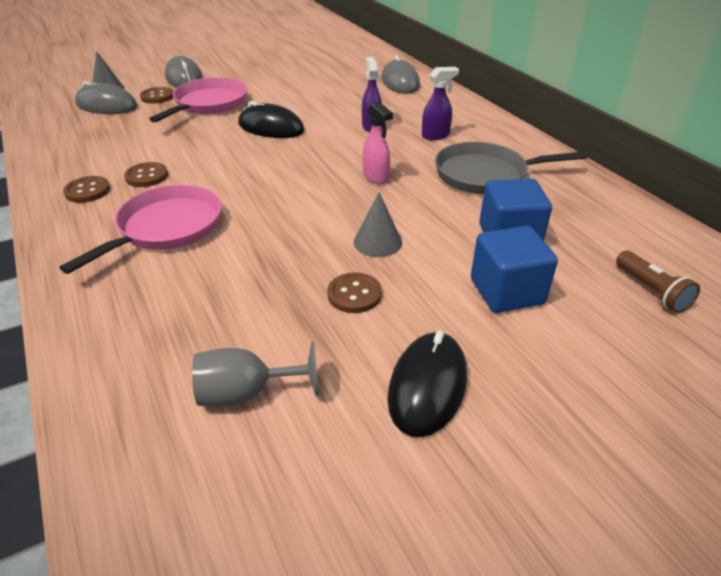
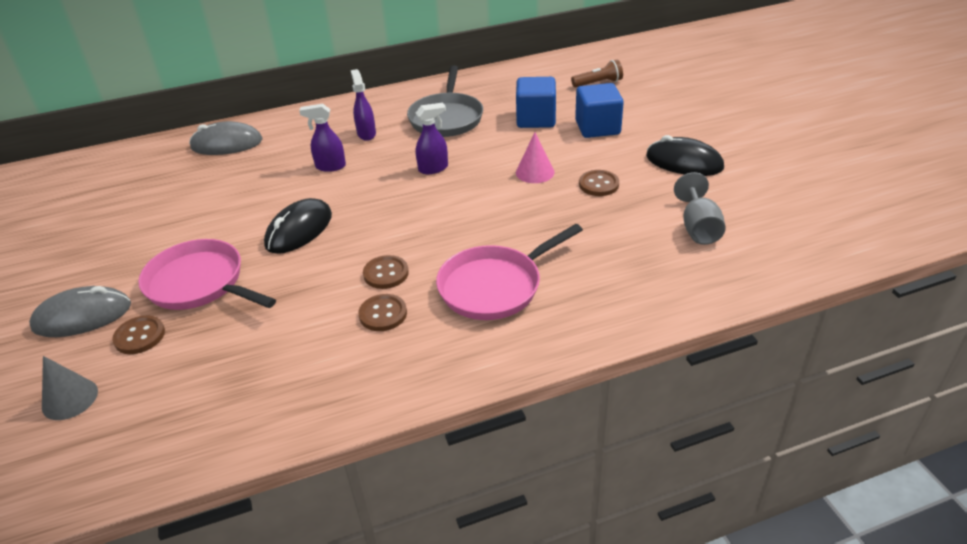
camera: 80 degrees left, 0 degrees up
pink pan [59,185,222,274] -> pink pan turned 75 degrees counterclockwise [436,224,583,320]
brown button [63,176,110,203] -> brown button moved to [363,255,409,289]
grey mouse [75,81,138,114] -> none
grey cone [354,192,402,257] -> pink cone [516,132,554,183]
pink spray bottle [363,101,393,184] -> purple spray bottle [416,102,448,174]

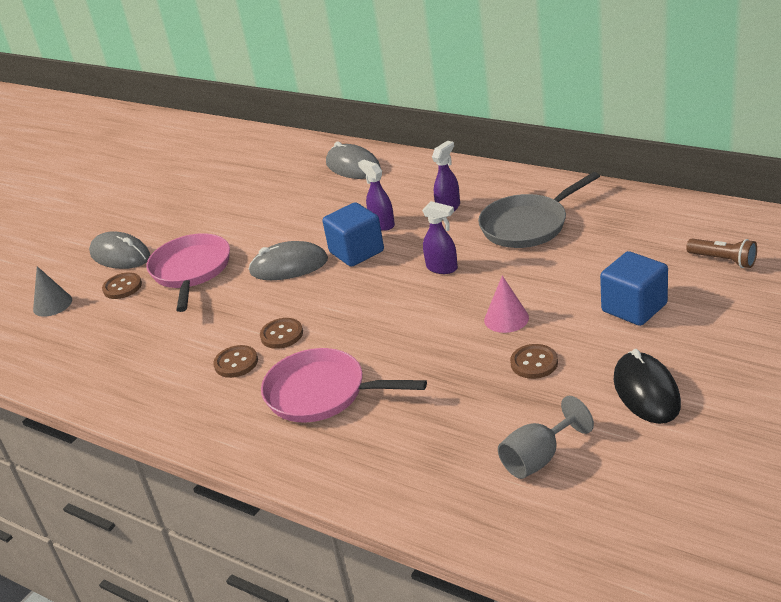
camera: 55 degrees right, 5 degrees down
black mouse [264,198,332,254] -> grey mouse [249,241,328,280]
blue cube [516,77,556,128] -> blue cube moved to [323,202,384,267]

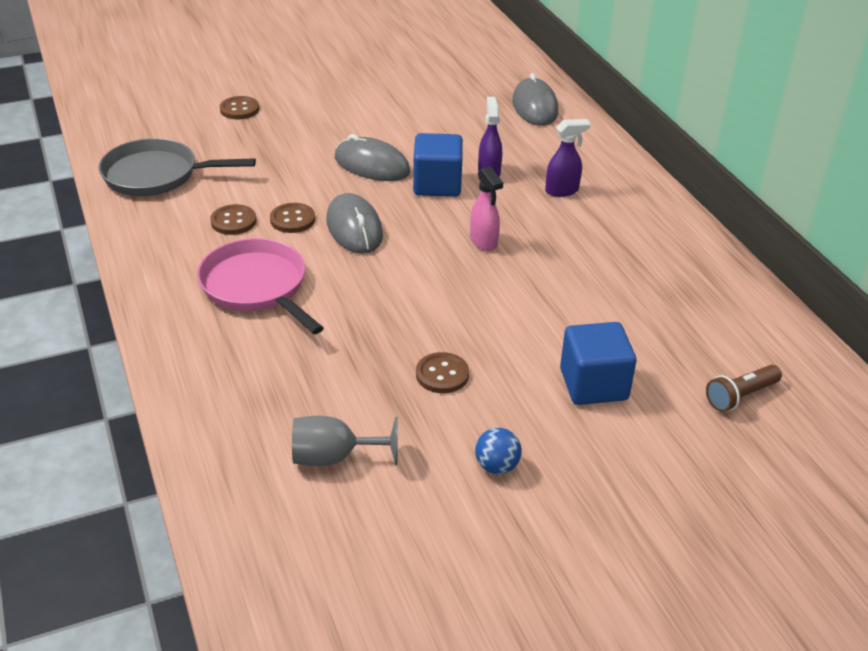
camera: 30 degrees right, 5 degrees up
grey cone [33,266,72,317] -> none
grey mouse [89,231,150,269] -> grey mouse moved to [326,193,383,254]
pink pan [147,233,230,312] -> none
purple spray bottle [422,201,458,274] -> pink spray bottle [470,166,503,251]
grey pan [478,172,600,248] -> grey pan moved to [99,138,256,196]
pink cone [484,275,529,333] -> none
black mouse [614,349,681,424] -> blue ball [475,428,522,474]
brown flashlight [686,238,757,268] -> brown flashlight turned 75 degrees clockwise [706,365,782,412]

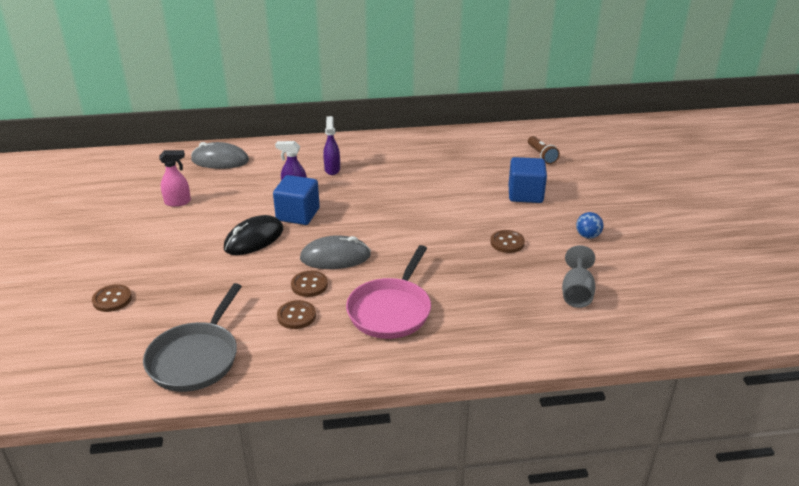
camera: 75 degrees left, 5 degrees down
pink pan [197,238,324,334] -> pink pan turned 45 degrees counterclockwise [346,245,431,339]
grey mouse [335,134,410,181] -> black mouse [224,215,283,255]
pink spray bottle [470,166,503,251] -> pink spray bottle moved to [159,150,191,207]

